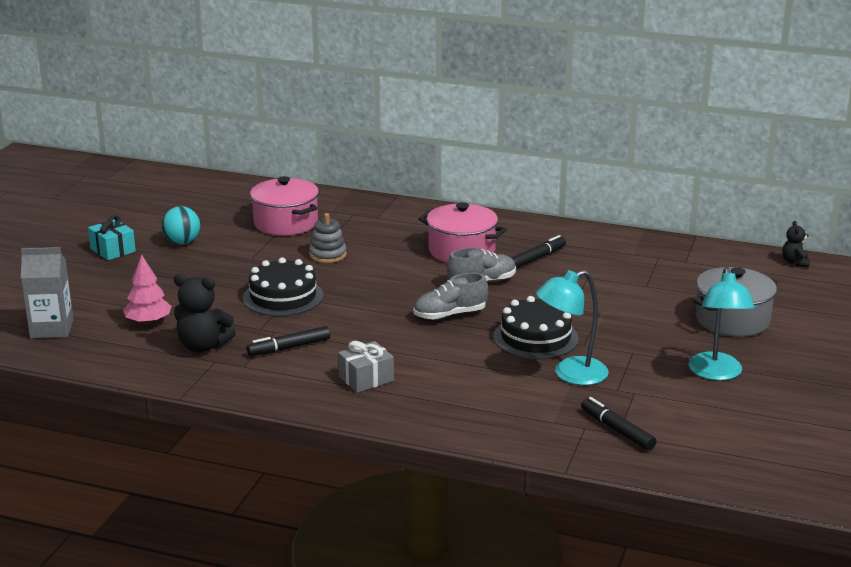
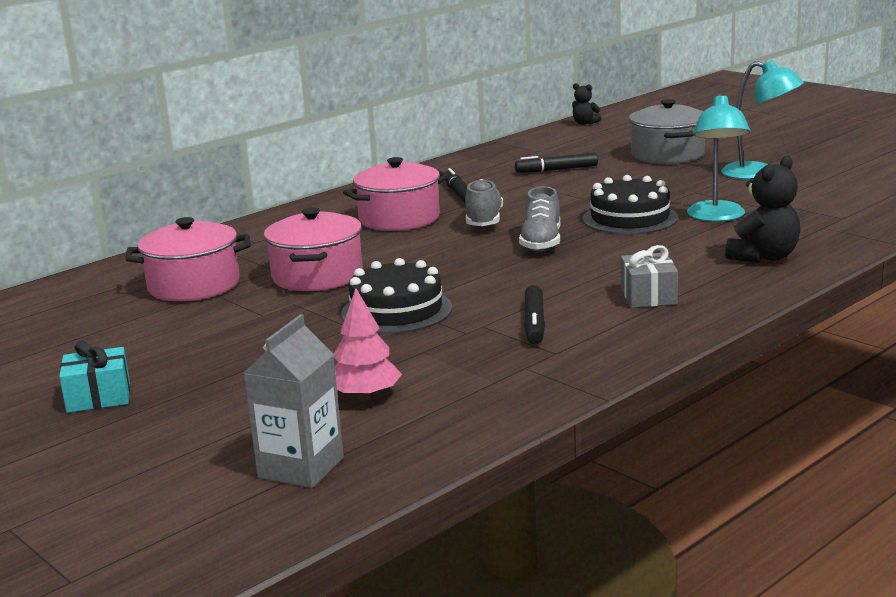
camera: 60 degrees left, 5 degrees down
turquoise ball [162,206,200,245] -> none
black teddy bear [174,274,236,353] -> black teddy bear moved to [725,156,800,263]
grey stacking toy [309,213,347,263] -> pink pot [264,207,363,291]
black marker [581,397,656,451] -> black marker moved to [515,153,598,173]

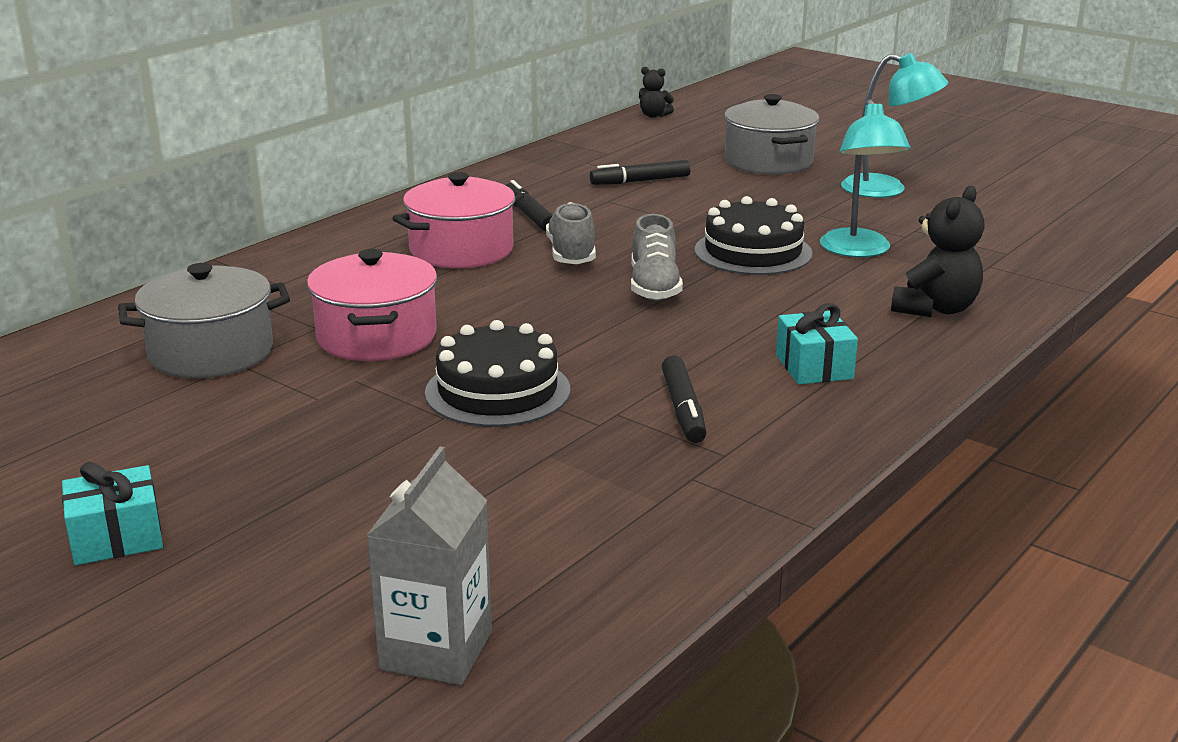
camera: 10 degrees left, 5 degrees up
pink pot [126,217,251,301] -> grey pot [118,263,290,378]
pink tree [334,288,402,400] -> none
grey gift [621,245,678,308] -> turquoise gift [776,303,858,385]

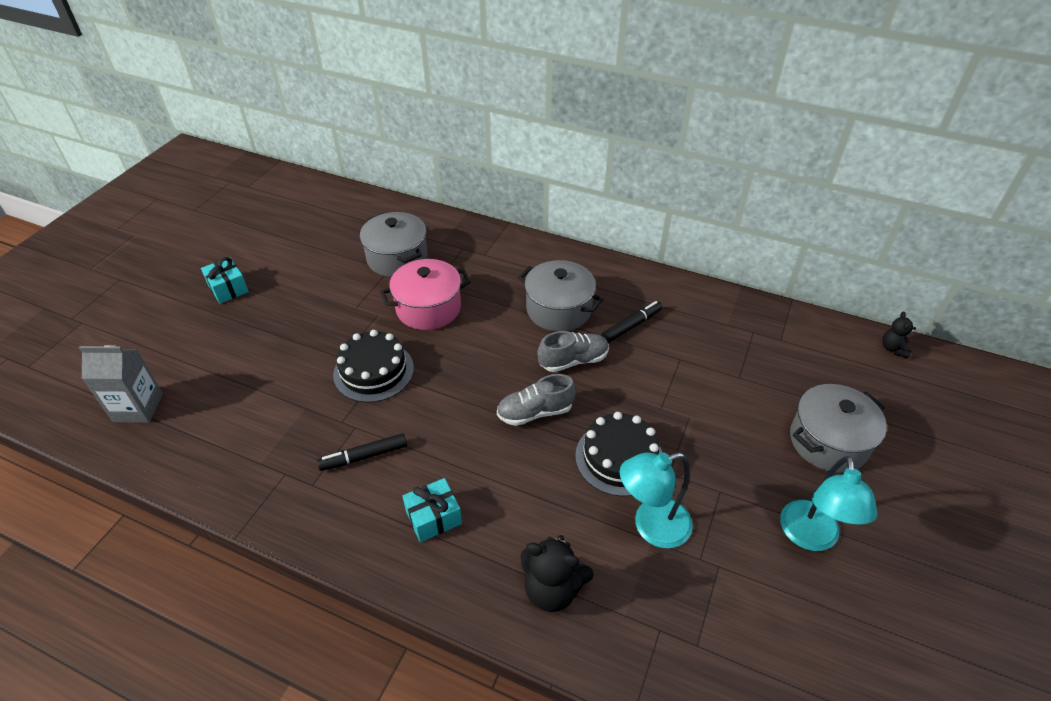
camera: 75 degrees right, 20 degrees up
pink pot [392,172,524,268] -> grey pot [518,260,604,332]
black marker [590,160,690,185] -> none

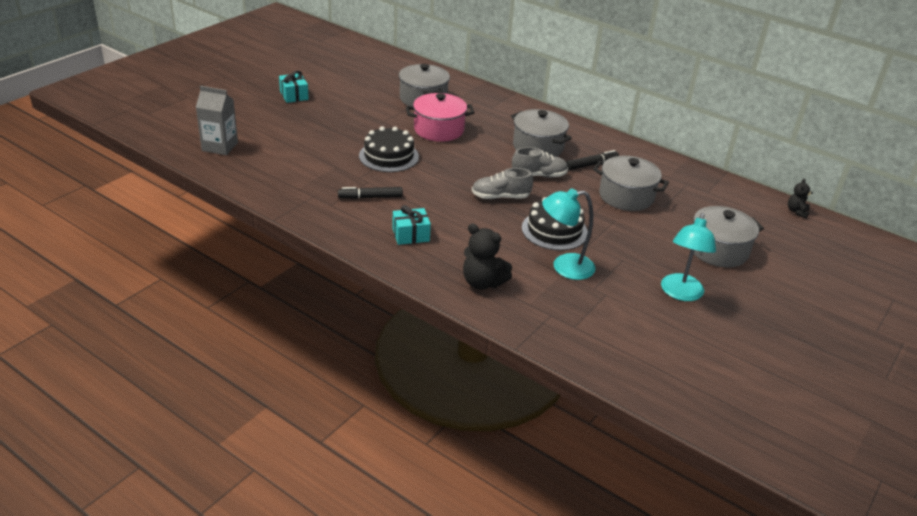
camera: 10 degrees right, 10 degrees down
none -> grey pot [593,156,669,211]

